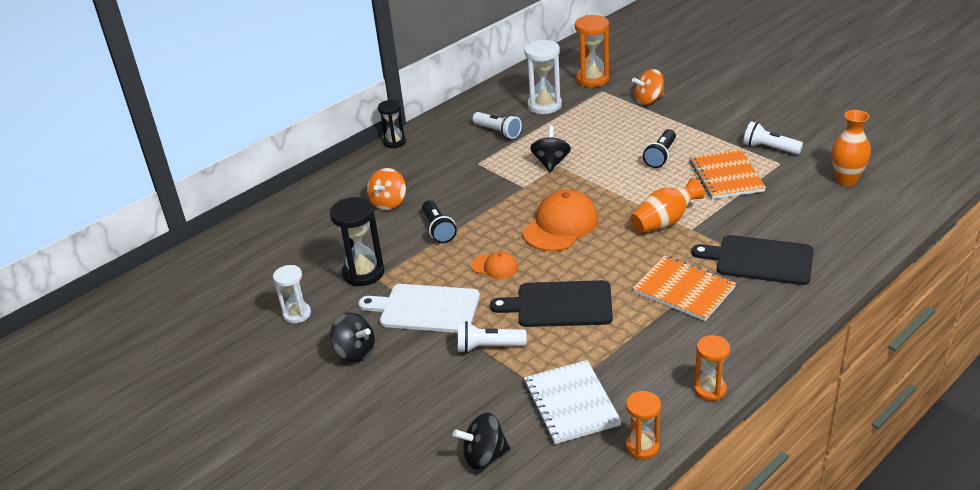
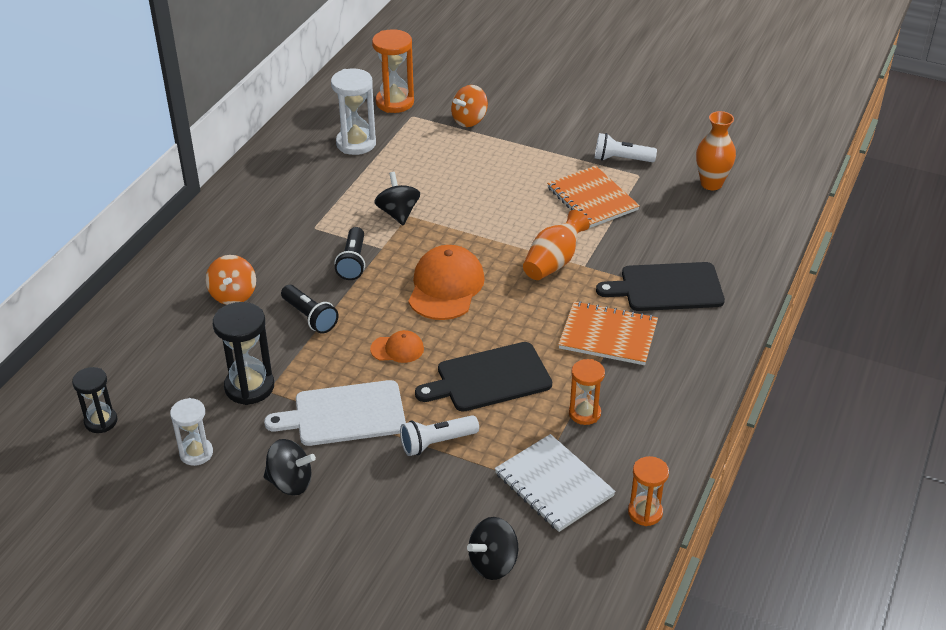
camera: 25 degrees left, 5 degrees up
black hourglass [378,100,406,148] -> black hourglass moved to [72,367,118,433]
white flashlight [473,112,522,139] -> none
black flashlight [643,129,676,168] -> black flashlight moved to [334,227,365,280]
orange hourglass [694,335,730,401] -> orange hourglass moved to [569,359,605,425]

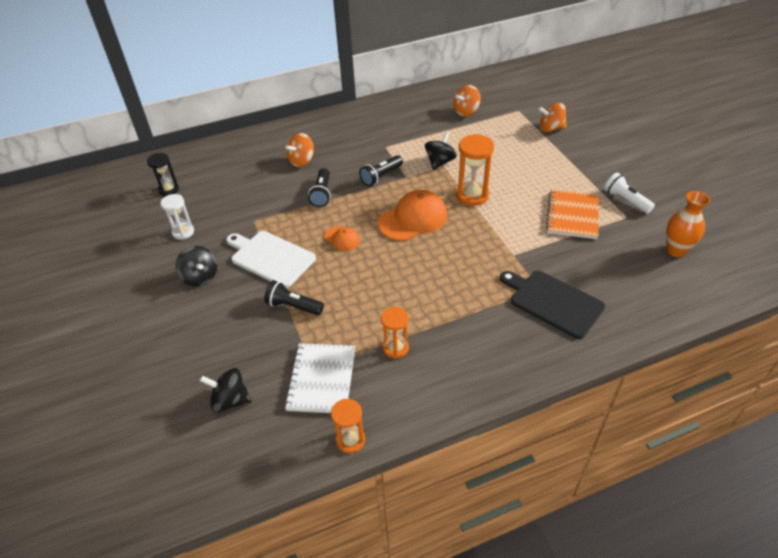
camera: 45 degrees right, 5 degrees up
black hourglass [213,302,274,405] -> none
white hourglass [331,68,376,155] -> orange spinning top [453,85,481,117]
orange hourglass [372,29,414,113] -> orange hourglass moved to [456,134,494,206]
white flashlight [400,415,479,456] -> black flashlight [264,280,324,315]
black cutting board [415,342,552,412] -> none
orange vase [523,210,590,280] -> none
orange notebook [558,301,658,365] -> none

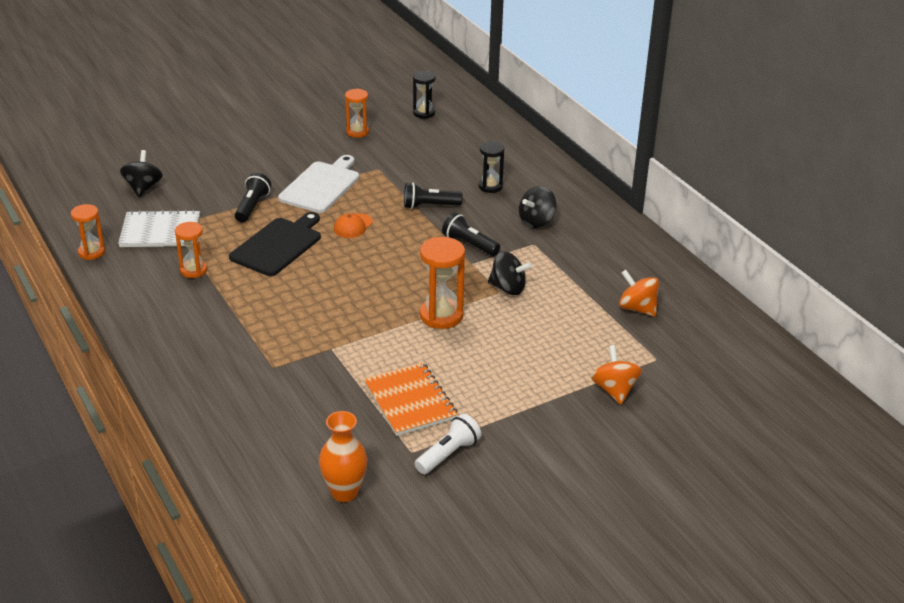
camera: 80 degrees right, 10 degrees down
white hourglass [161,194,194,240] -> orange hourglass [345,89,369,138]
black spinning top [176,246,217,286] -> black spinning top moved to [519,186,556,228]
orange spinning top [285,133,314,167] -> black hourglass [479,141,504,193]
orange cap [378,190,447,241] -> none
black cutting board [500,271,605,339] -> black cutting board moved to [229,212,321,276]
orange notebook [546,189,599,239] -> orange notebook turned 60 degrees clockwise [363,362,458,436]

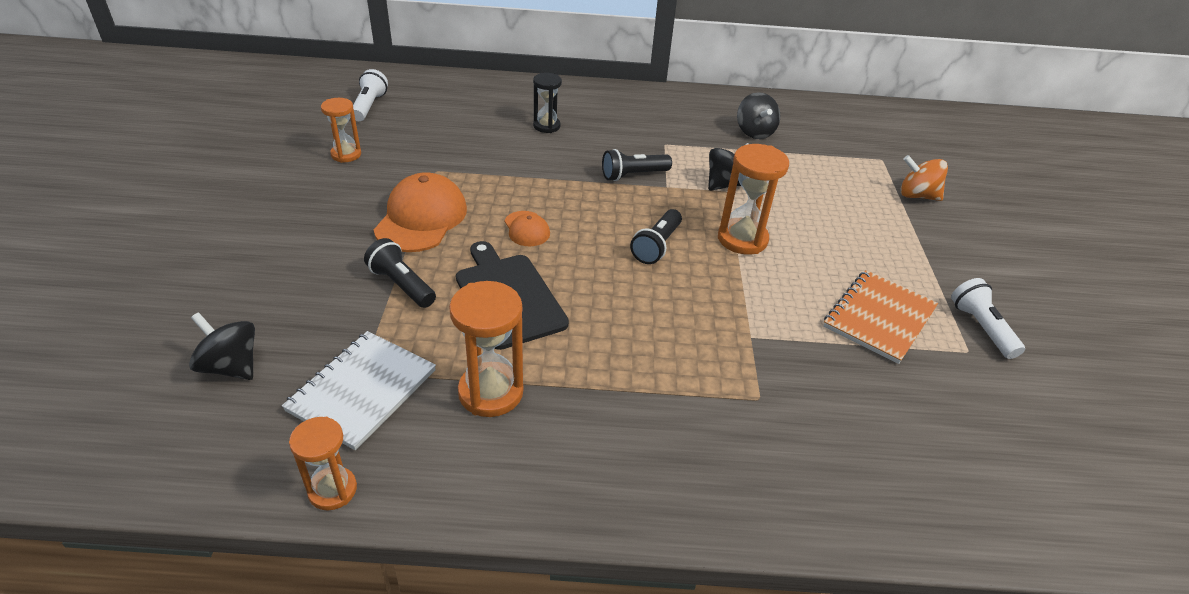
camera: 60 degrees left, 5 degrees up
orange hourglass [175,222,207,278] -> orange hourglass [449,281,523,417], size x1.56
white cutting board [278,155,359,213] -> orange cap [374,172,467,252]
orange vase [319,411,367,502] -> none
orange notebook [363,362,458,436] -> orange notebook turned 60 degrees counterclockwise [823,270,938,364]
black flashlight [404,183,463,209] -> black flashlight moved to [630,209,682,264]
black hourglass [413,71,436,119] -> white flashlight [353,69,388,121]
black spinning top [519,186,556,228] -> black spinning top moved to [737,92,780,139]
orange spinning top [619,270,659,317] -> none

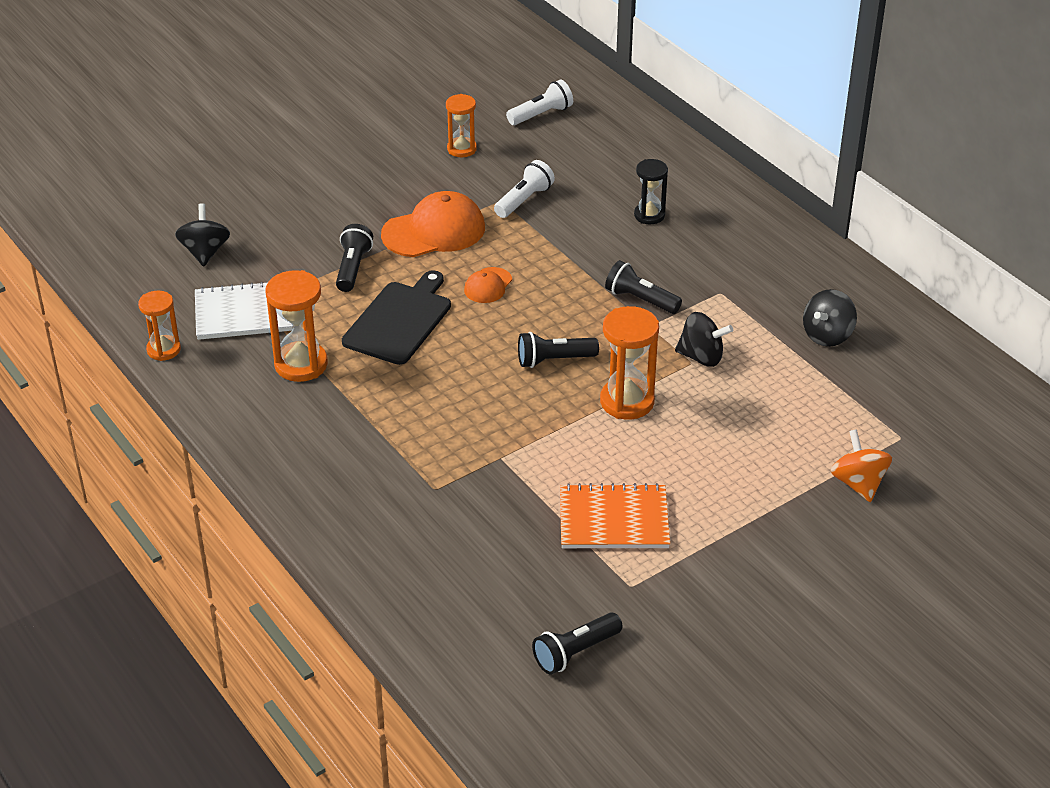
camera: 55 degrees right, 0 degrees up
white flashlight [951,278,1025,359] -> white flashlight moved to [494,160,555,218]
none -> black flashlight [532,613,623,675]

